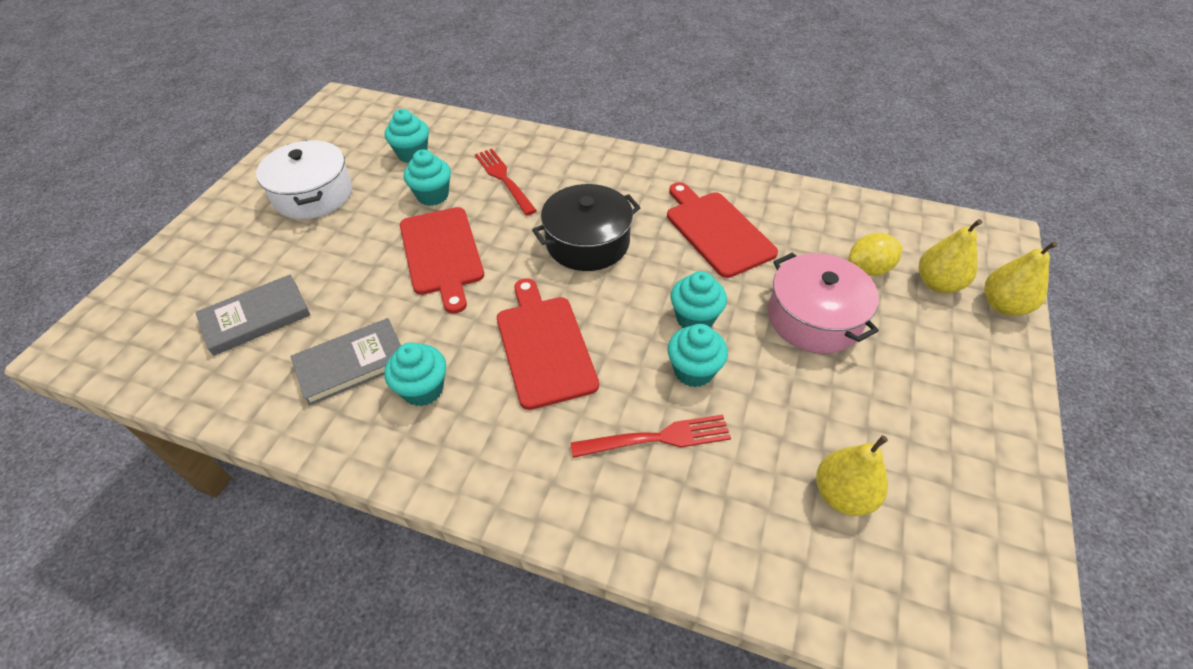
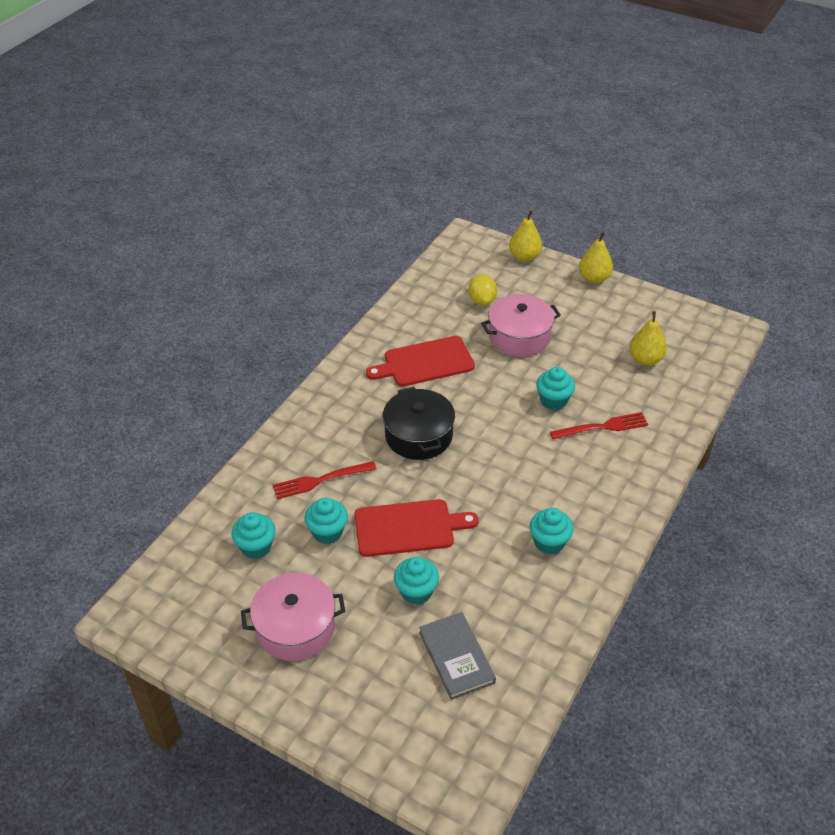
camera: 80 degrees left, 5 degrees down
white pot [256,140,352,219] -> pink pot [241,573,345,661]
grey book [291,318,401,406] -> none
red cutting board [497,278,599,410] -> none
red fork [570,415,731,458] -> red fork turned 75 degrees clockwise [550,412,648,439]
turquoise cupcake [670,271,727,328] -> turquoise cupcake moved to [394,557,439,605]
yellow pear [919,219,982,293] -> yellow pear moved to [579,232,613,283]

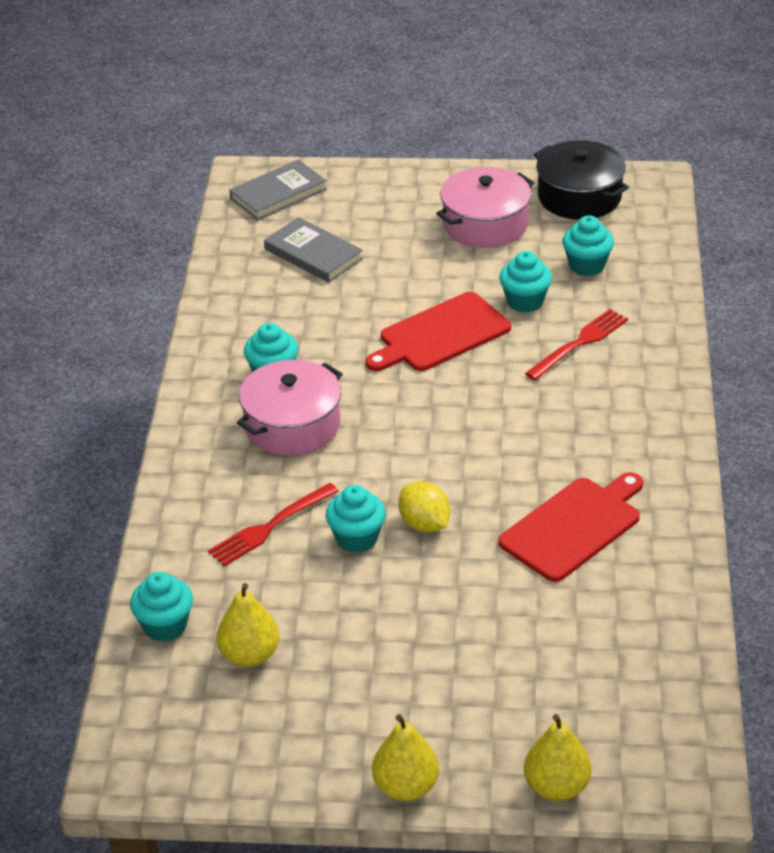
camera: 155 degrees right, 5 degrees down
black pot [383,387,455,460] -> black pot moved to [534,140,629,220]
turquoise cupcake [394,557,439,605] -> turquoise cupcake moved to [130,572,193,642]
yellow lemon [468,275,497,306] -> yellow lemon moved to [398,481,450,533]
pink pot [481,294,561,357] -> pink pot moved to [237,360,343,456]
none -> grey book [229,159,327,220]

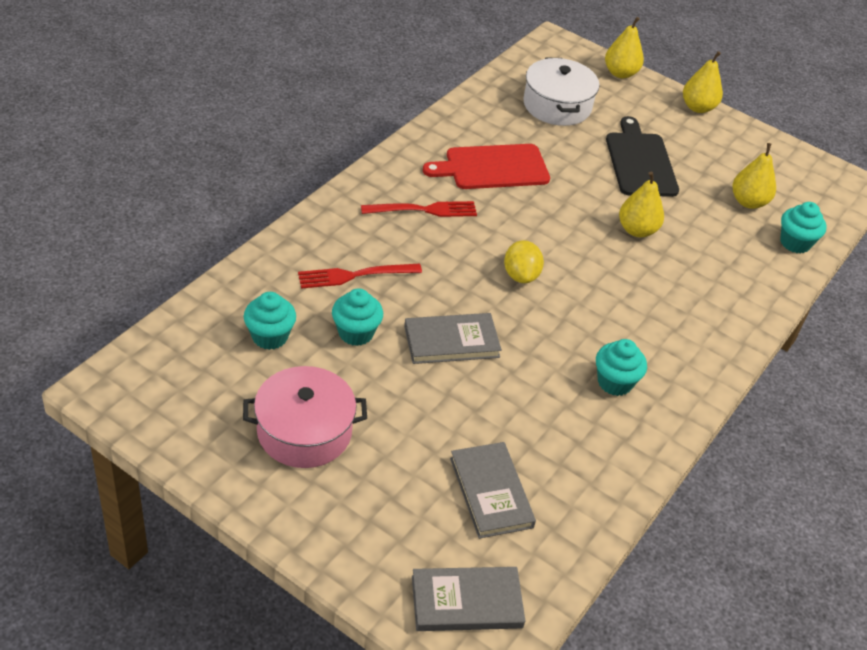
camera: 155 degrees left, 5 degrees up
red fork [208,483,339,566] -> red fork moved to [361,201,477,217]
pink pot [237,360,343,456] -> none
turquoise cupcake [326,485,386,553] -> yellow pear [619,172,664,237]
red cutting board [366,292,511,371] -> grey book [404,313,502,364]
yellow lemon [398,481,450,533] -> yellow lemon moved to [504,240,544,283]
black pot [534,140,629,220] -> none
none -> white pot [523,58,599,126]
none -> black cutting board [606,116,679,197]

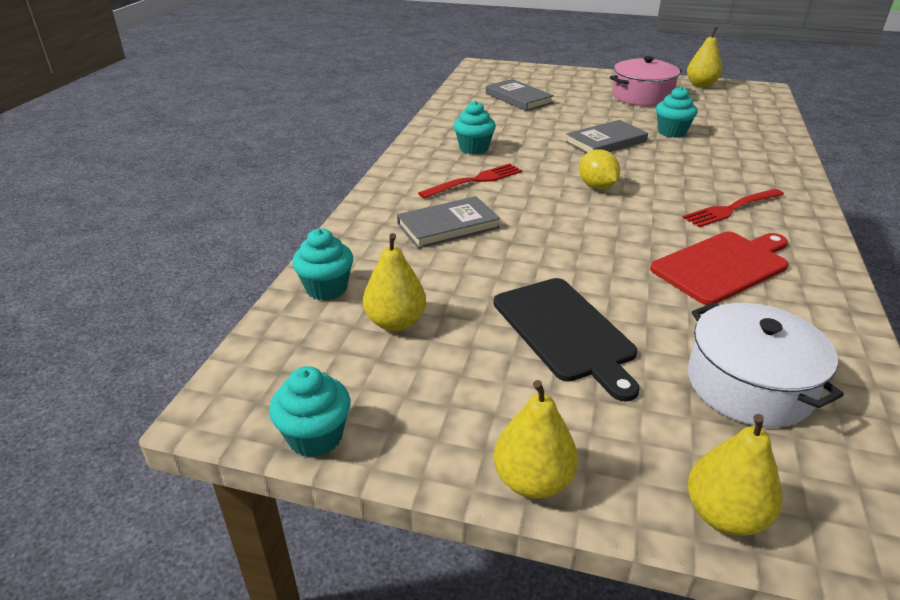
camera: 165 degrees right, 10 degrees down
turquoise cupcake [244,292,296,350] -> turquoise cupcake moved to [269,366,350,458]
red fork [298,263,422,289] -> red fork moved to [418,163,522,199]
grey book [412,567,525,631] -> grey book moved to [397,196,500,249]
yellow pear [619,172,664,237] -> yellow pear moved to [687,27,722,87]

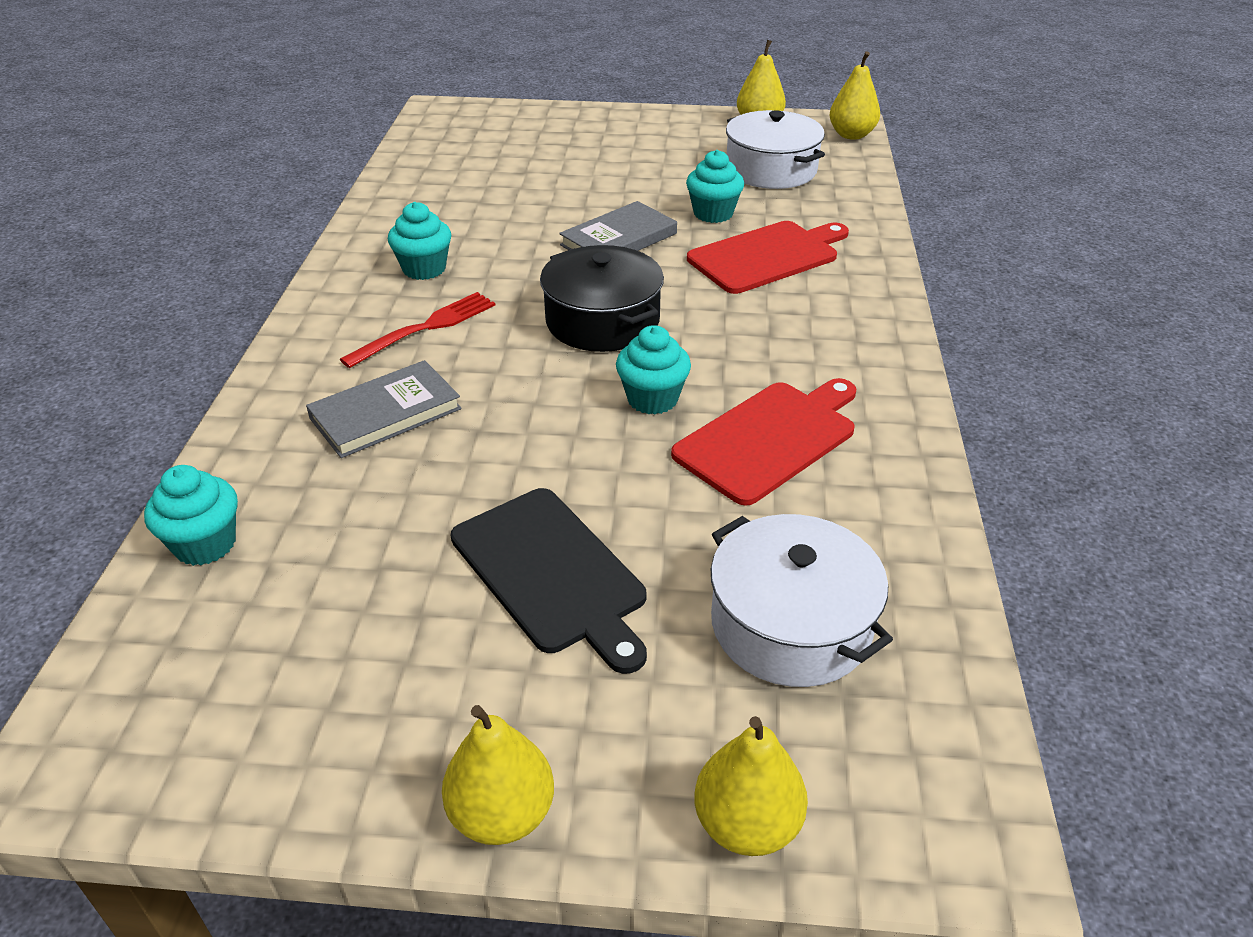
camera: 10 degrees left, 5 degrees up
turquoise cupcake [269,366,350,458] -> turquoise cupcake moved to [616,325,691,414]
yellow pear [363,233,426,331] -> yellow pear moved to [829,51,880,140]
grey book [486,79,554,111] -> none
yellow lemon [579,149,620,189] -> black pot [540,245,664,352]
pink pot [610,56,682,106] -> none
red fork [682,189,784,227] -> none
none -> red cutting board [687,221,849,294]
none -> white pot [726,110,825,189]

